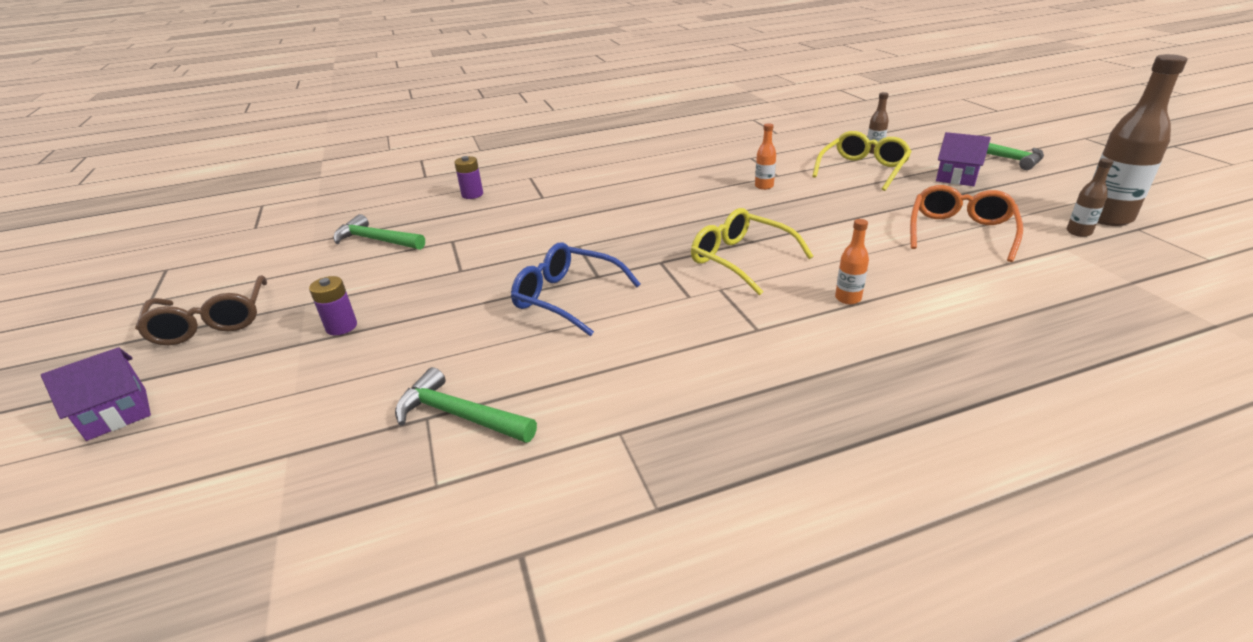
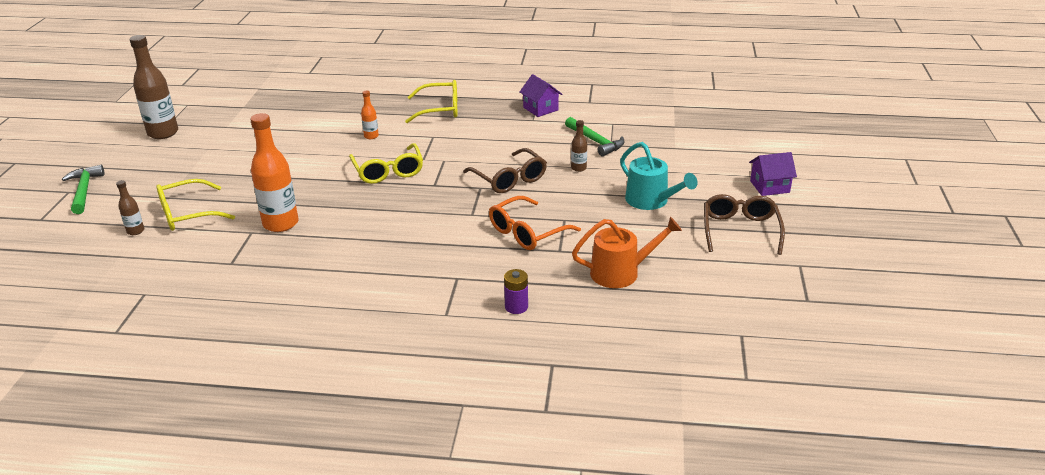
camera: 155 degrees left, 0 degrees up
purple battery [309,276,357,335] -> turquoise watering can [620,142,698,210]
green hammer [333,214,425,250] -> orange watering can [572,217,682,288]
blue glasses [511,242,641,336] -> brown glasses [463,148,547,193]
orange bottle [755,123,776,190] -> orange bottle [250,113,299,232], size x2.10
orange glasses [910,185,1023,262] -> orange glasses moved to [489,196,581,250]
purple house [936,132,991,186] -> purple house moved to [519,74,562,117]
brown bottle [1067,158,1114,237] -> brown bottle moved to [571,120,587,172]
none -> yellow glasses [405,80,458,123]

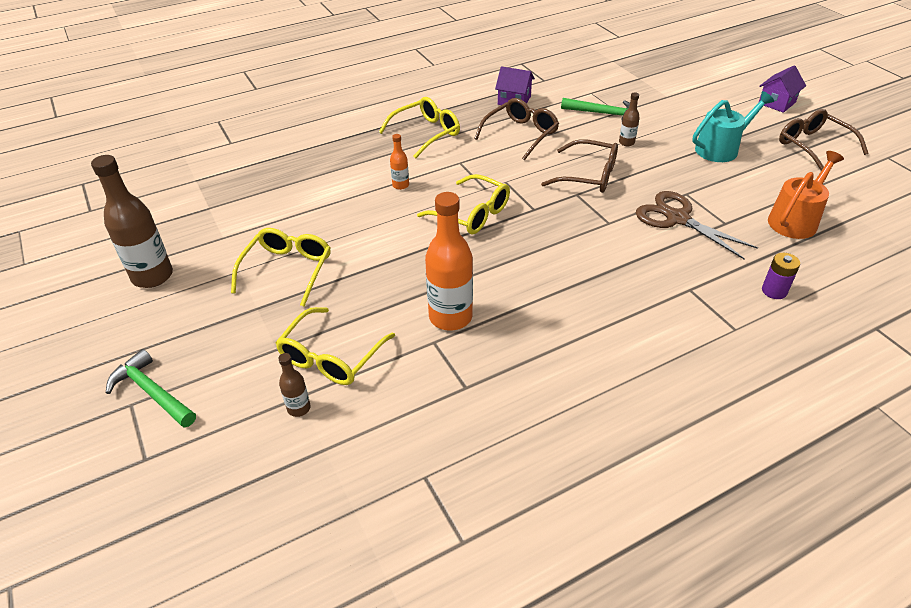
camera: 35 degrees left, 10 degrees up
orange glasses [489,196,581,250] -> brown scissors [636,191,758,260]
turquoise watering can [620,142,698,210] -> turquoise watering can turned 45 degrees counterclockwise [692,91,774,162]
none -> yellow glasses [231,228,331,307]
none -> brown glasses [474,98,559,160]

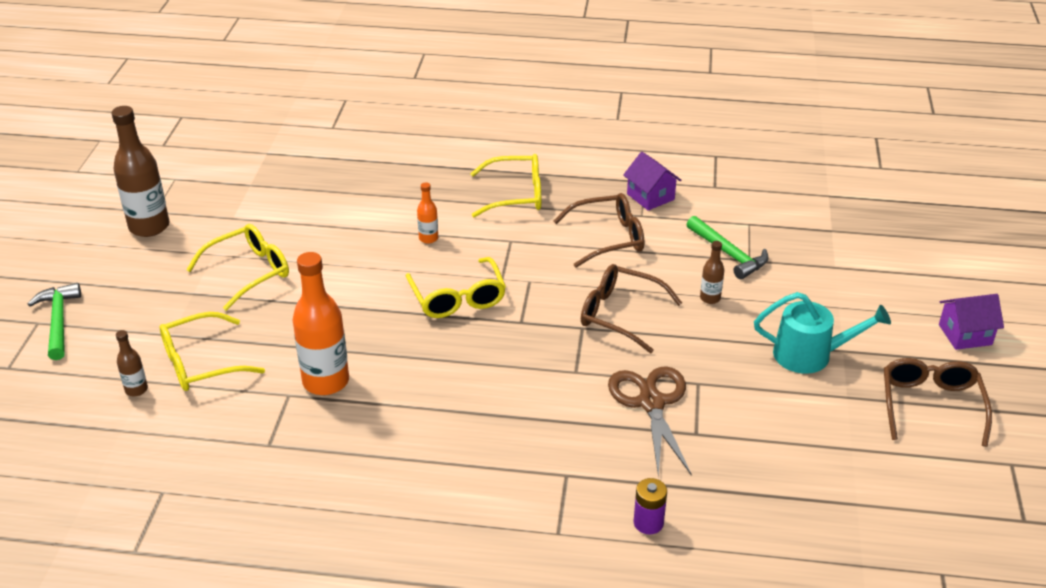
camera: 35 degrees right, 5 degrees down
brown glasses [541,139,618,193] -> brown glasses turned 150 degrees clockwise [581,264,682,353]
orange watering can [768,151,844,239] -> none

